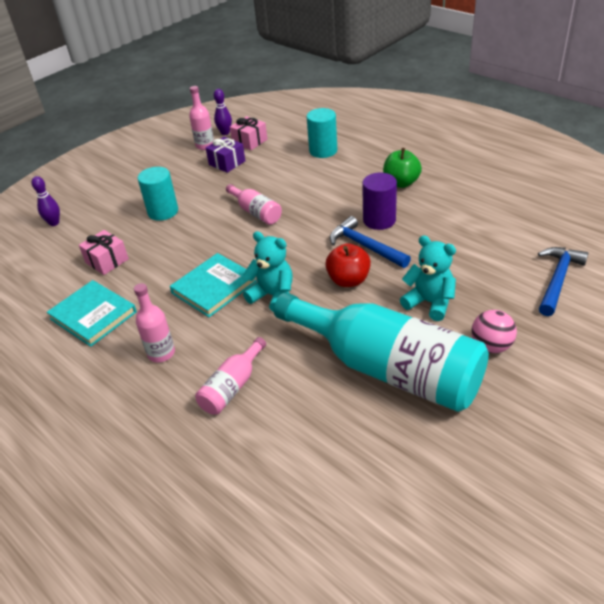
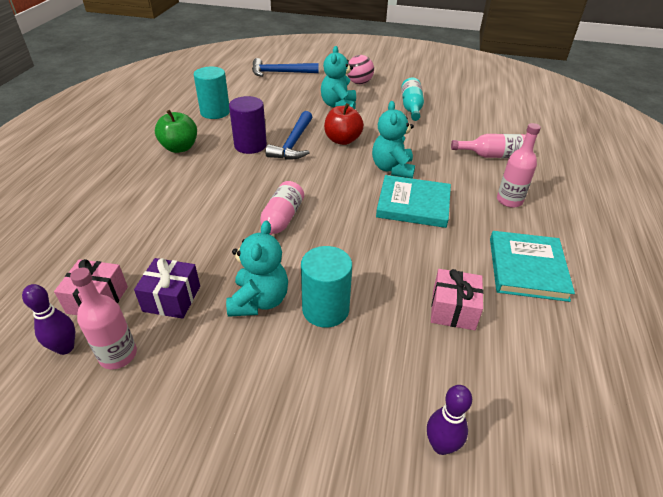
camera: 125 degrees left, 0 degrees up
turquoise bottle [274,292,489,412] -> turquoise bottle [401,78,424,121], size x0.44
turquoise cylinder [307,108,337,158] -> turquoise cylinder moved to [194,67,230,119]
none -> turquoise teddy bear [226,221,288,317]

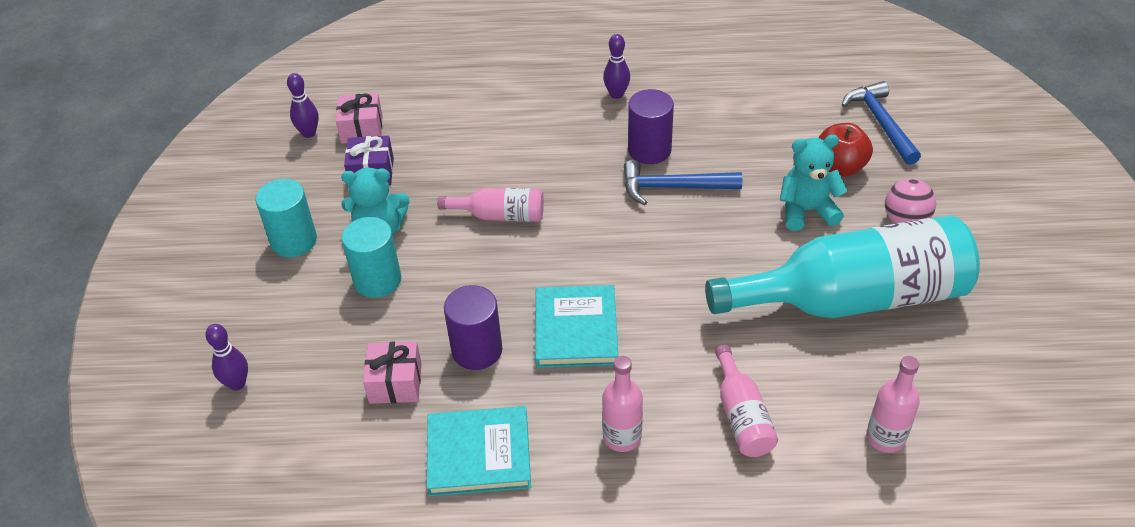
camera: 80 degrees right, 5 degrees up
pink bottle [70,268,137,369] -> pink bottle moved to [866,356,920,453]
green apple [155,110,197,153] -> purple bowling pin [603,34,630,99]
turquoise cylinder [194,67,230,119] -> turquoise cylinder moved to [255,179,317,257]
red apple [324,103,364,145] -> red apple moved to [819,123,873,177]
turquoise teddy bear [372,101,415,179] -> none
turquoise bottle [401,78,424,121] -> turquoise bottle [705,215,980,318], size x2.28
none -> purple cylinder [444,285,502,370]

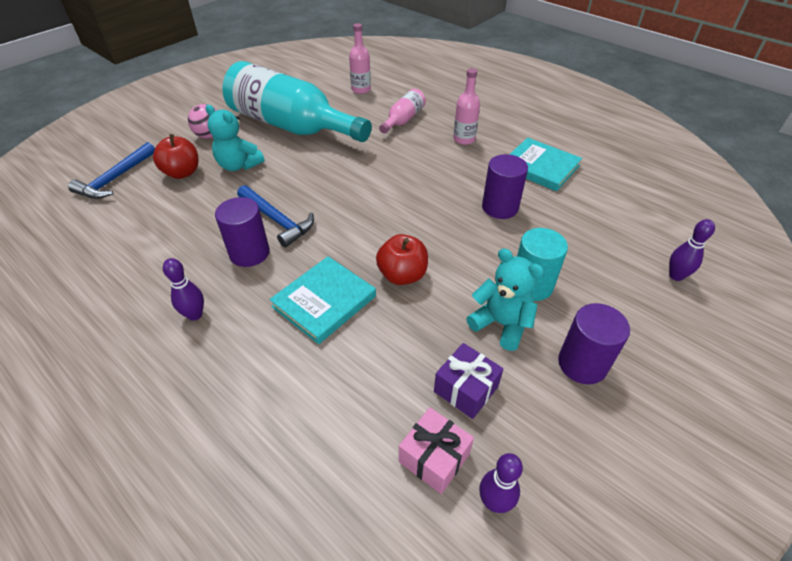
camera: 140 degrees left, 0 degrees up
turquoise cylinder [255,179,317,257] -> purple cylinder [558,303,630,384]
pink gift [363,341,422,404] -> none
pink bottle [437,187,544,222] -> red apple [376,234,428,285]
turquoise book [535,285,618,368] -> turquoise book moved to [269,256,376,344]

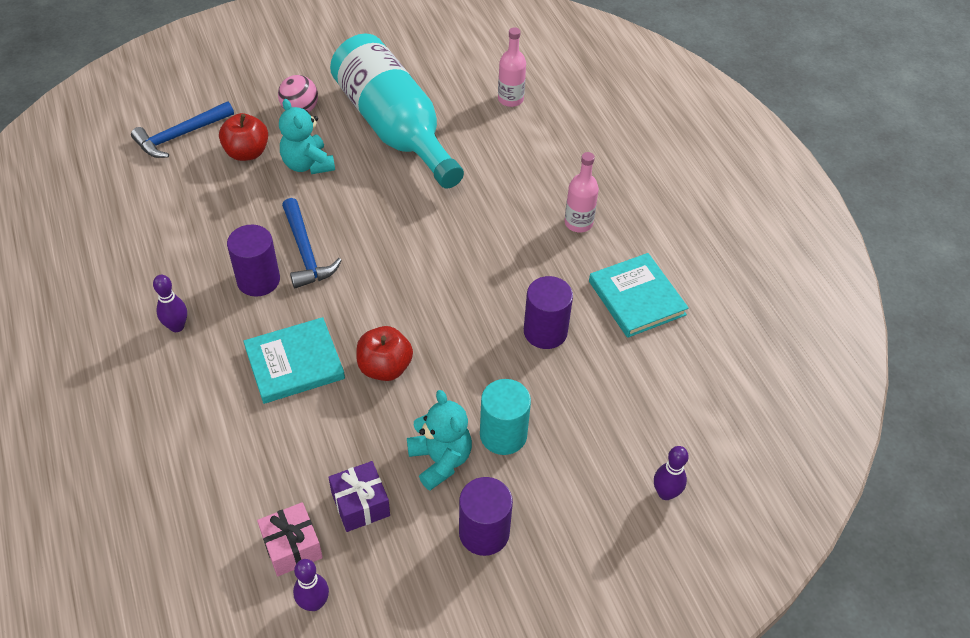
camera: 25 degrees right, 5 degrees up
pink bottle [379,89,426,134] -> none

